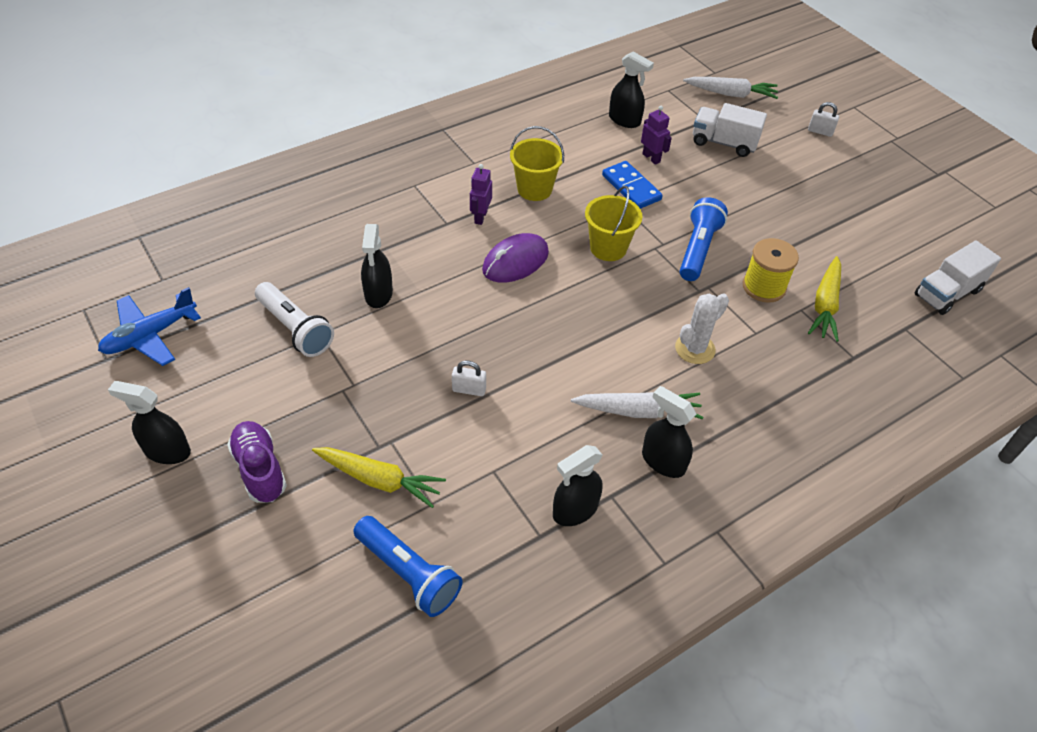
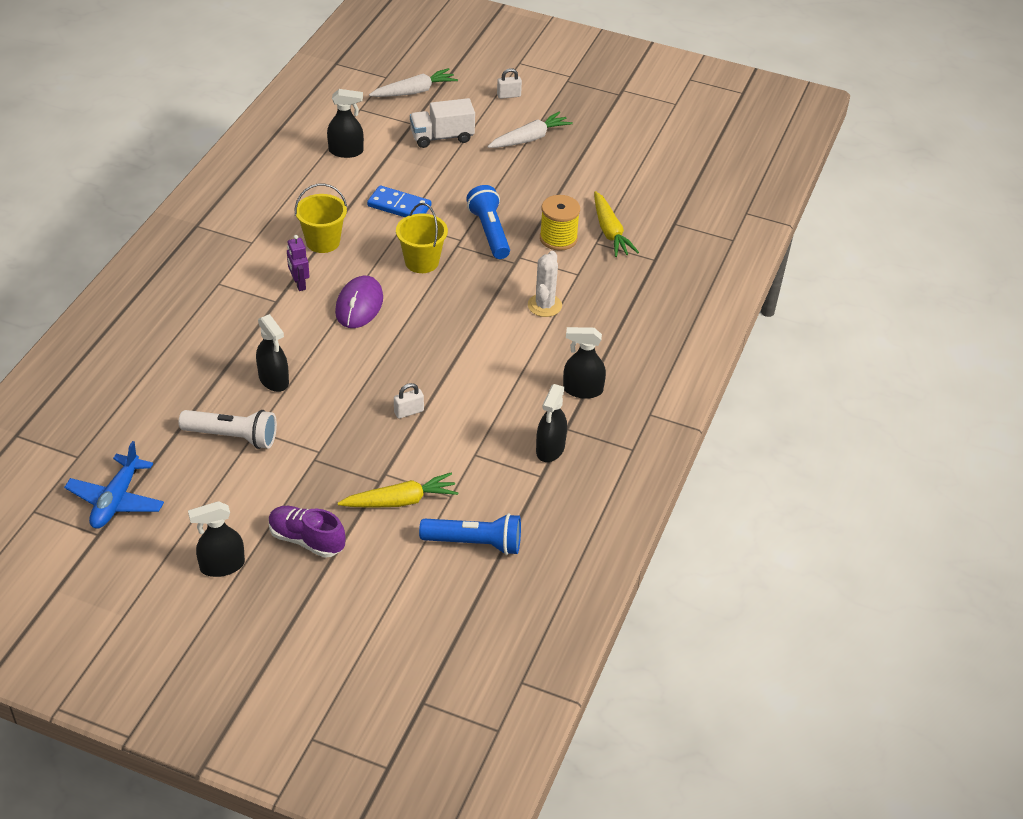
camera: 35 degrees left, 5 degrees down
white carrot [571,392,703,419] -> white carrot moved to [488,111,573,148]
purple robot [641,106,672,165] -> none
white truck [915,241,1001,315] -> none

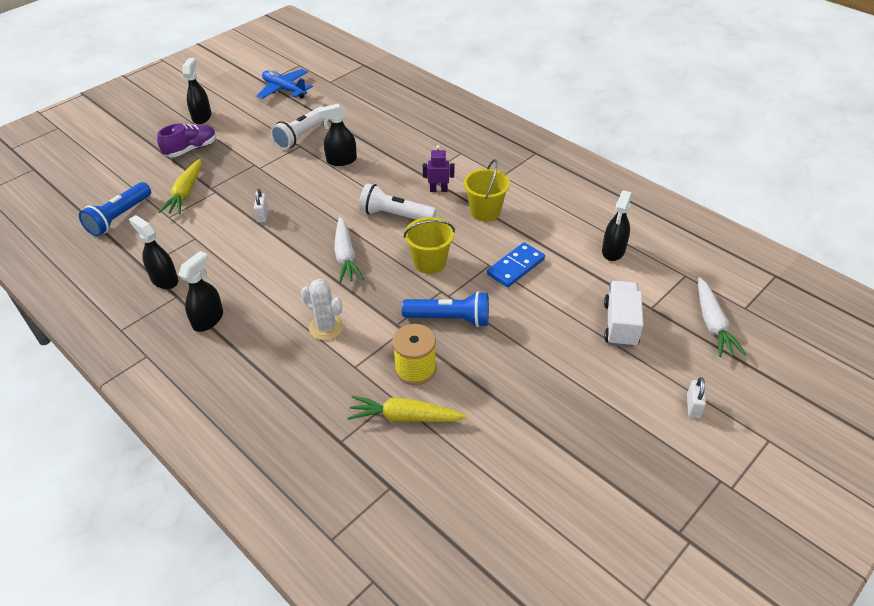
camera: 115 degrees right, 0 degrees up
purple mouse [335,276,383,328] -> white flashlight [359,183,436,220]
white carrot [488,111,573,148] -> white carrot moved to [334,217,364,283]

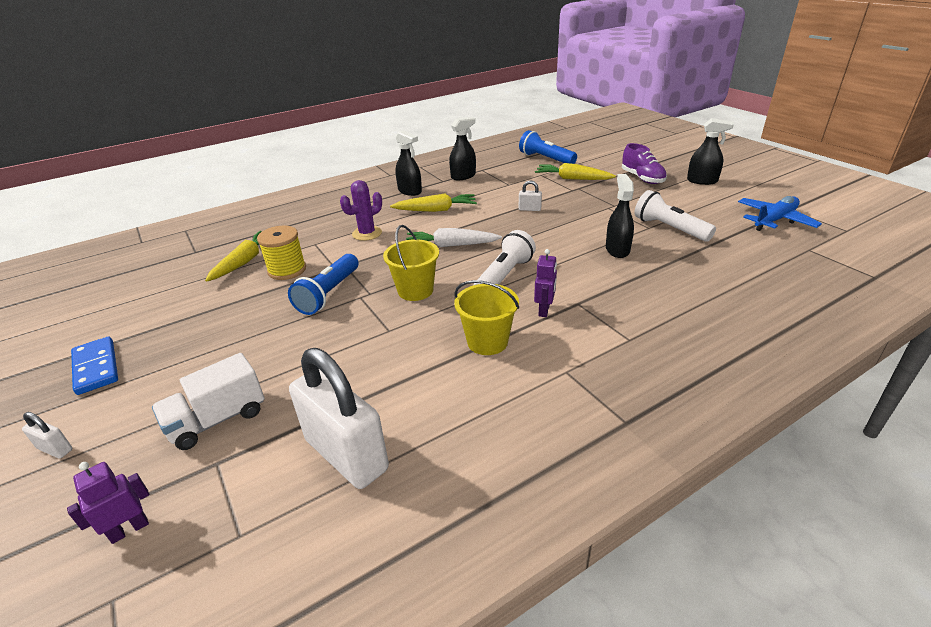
camera: 105 degrees right, 10 degrees down
white cactus [301,279,344,340] -> purple cactus [340,180,382,241]
blue domino [487,242,545,287] -> blue domino moved to [71,337,118,395]
black spray bottle [602,190,632,261] -> white padlock [289,348,389,489]
white truck [604,281,643,348] -> white truck turned 120 degrees clockwise [152,353,265,450]
white carrot [698,277,746,357] -> purple robot [67,462,149,544]
none -> yellow carrot [390,194,477,212]

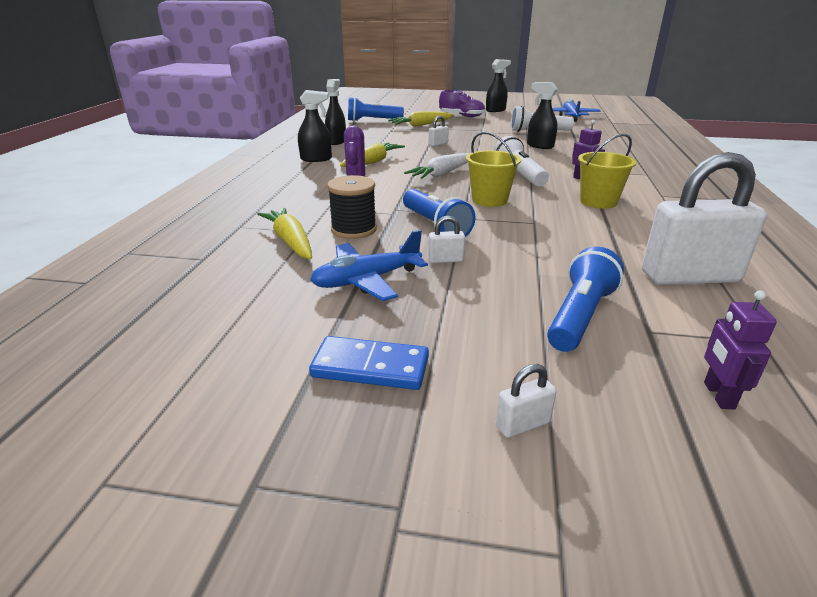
camera: 50 degrees left, 5 degrees down
white truck [152,353,265,450] -> blue flashlight [547,247,624,352]
yellow spool [257,226,306,280] -> black spool [327,175,377,239]
none -> blue plane [310,230,428,301]
none -> white padlock [428,216,465,263]

